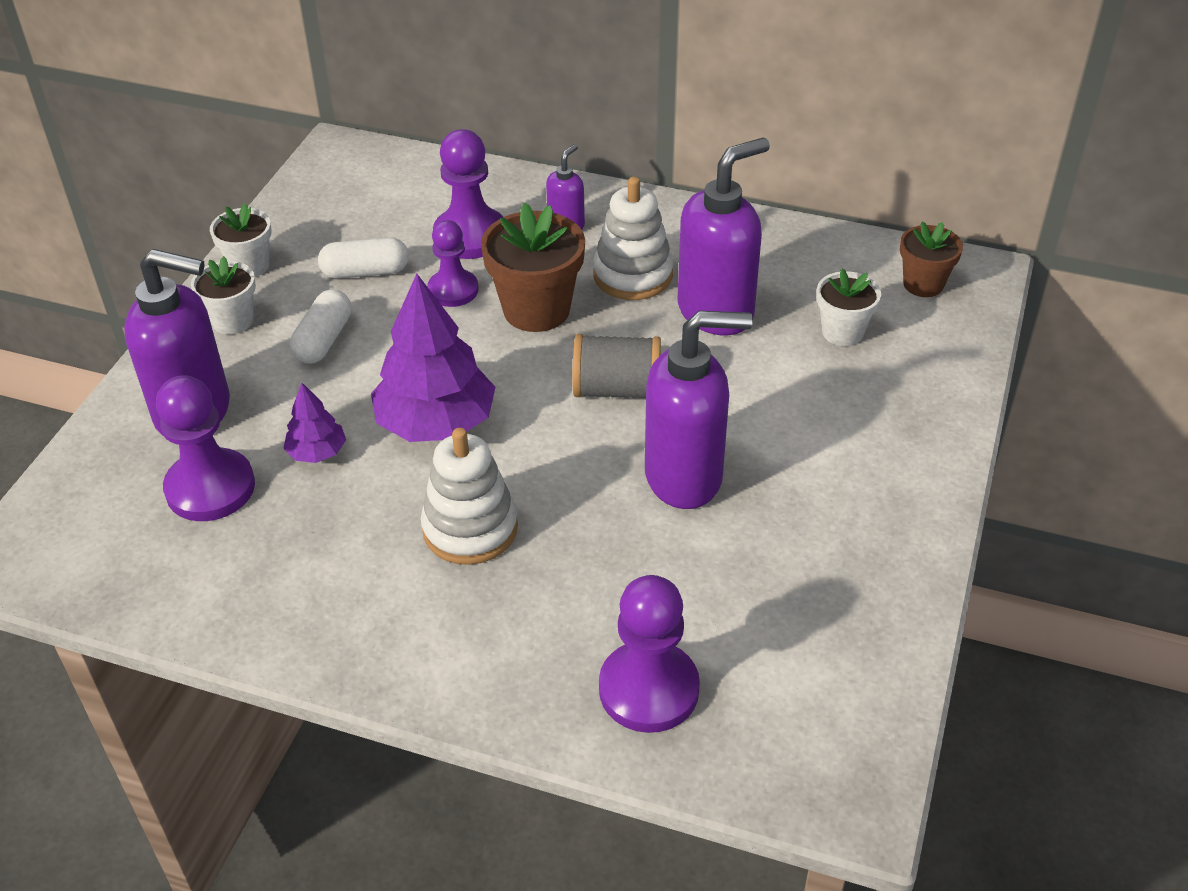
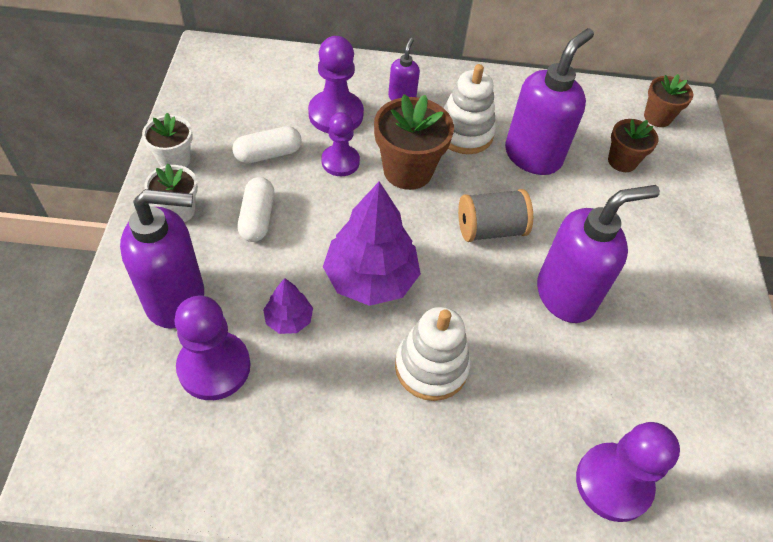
camera: 20 degrees left, 10 degrees up
white flower pot [817,268,881,346] -> brown flower pot [608,119,659,172]

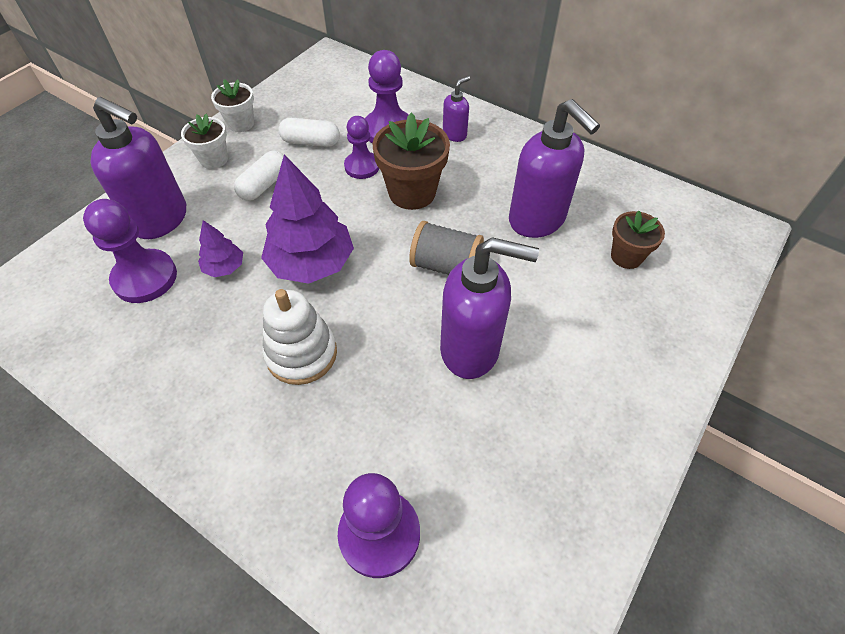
camera: 35 degrees right, 0 degrees up
white stacking toy [444,64,496,154] -> none
purple soap dispenser [505,28,594,175] -> purple soap dispenser turned 75 degrees clockwise [509,99,600,238]
brown flower pot [644,74,693,127] -> none

